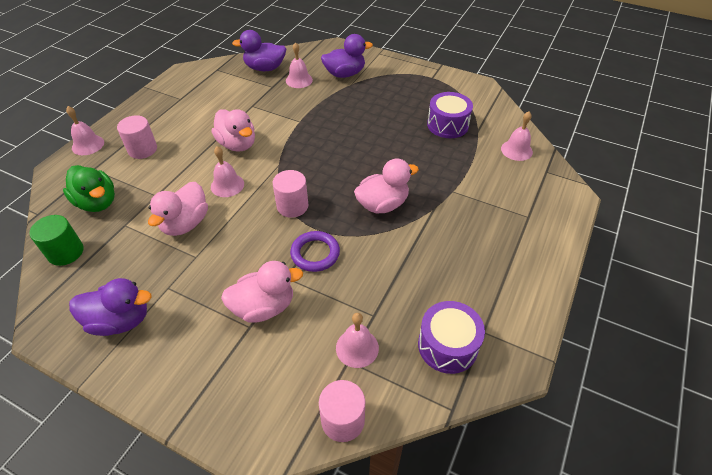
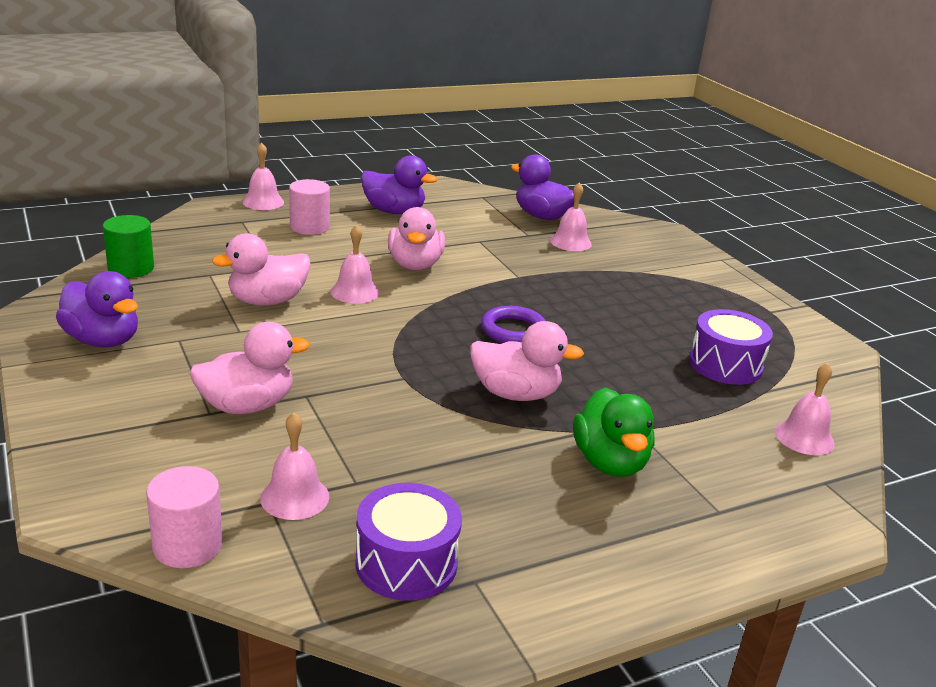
camera: 35 degrees right, 20 degrees down
green duck [63,165,115,212] -> green duck moved to [573,387,654,477]
pink duck [221,261,303,323] -> pink duck turned 45 degrees counterclockwise [190,322,310,414]
pink cylinder [273,170,308,218] -> none
purple ring [290,231,340,272] -> purple ring moved to [481,306,546,343]
purple duck [321,34,373,78] -> purple duck moved to [361,155,437,214]

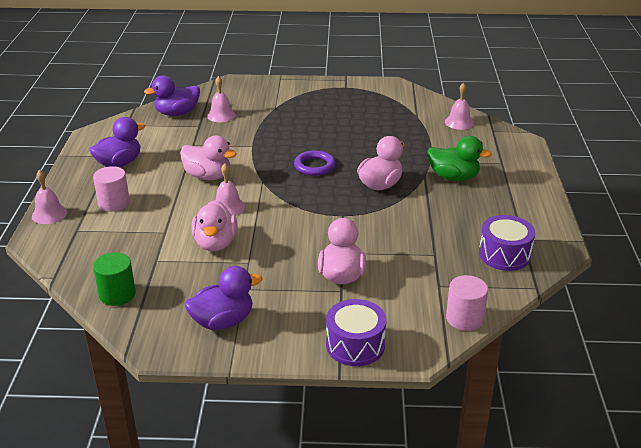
camera: 60 degrees left, 5 degrees up
pink bell [260,412,329,520] -> none
purple drum [689,309,773,385] -> purple drum moved to [326,299,386,366]

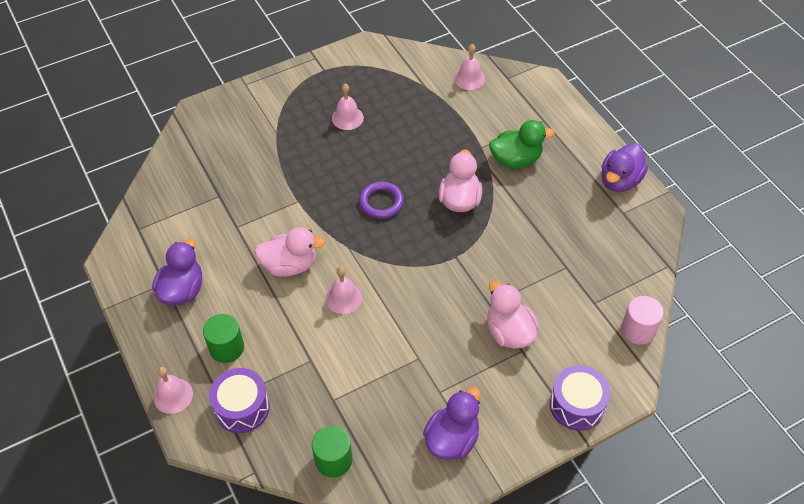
camera: 30 degrees left, 20 degrees up
pink cylinder [93,166,130,212] -> green cylinder [203,314,244,363]
purple duck [144,75,200,116] -> purple duck moved to [601,143,648,192]
pink duck [191,200,238,252] -> none
pink bell [207,76,236,122] -> pink bell moved to [332,84,364,130]
purple drum [479,215,535,271] -> purple drum moved to [209,368,270,433]

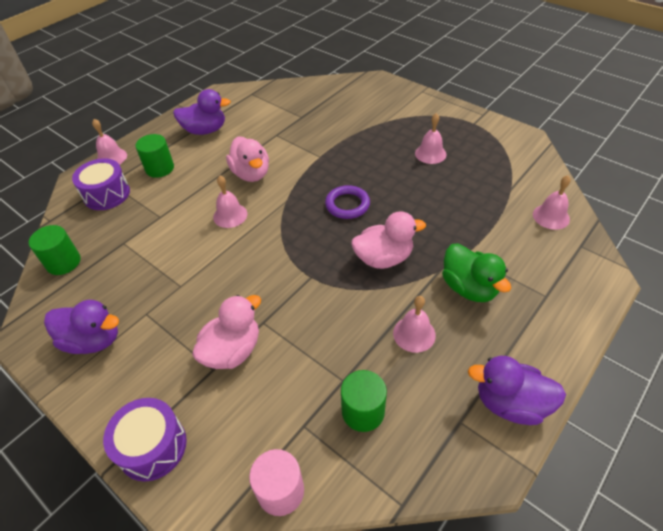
camera: 70 degrees right, 5 degrees down
none -> green cylinder [341,370,387,432]
none -> pink bell [393,296,436,353]

